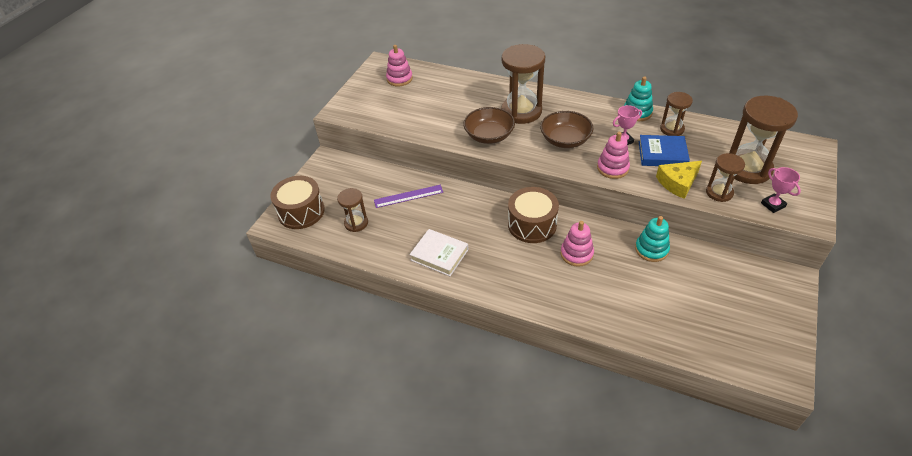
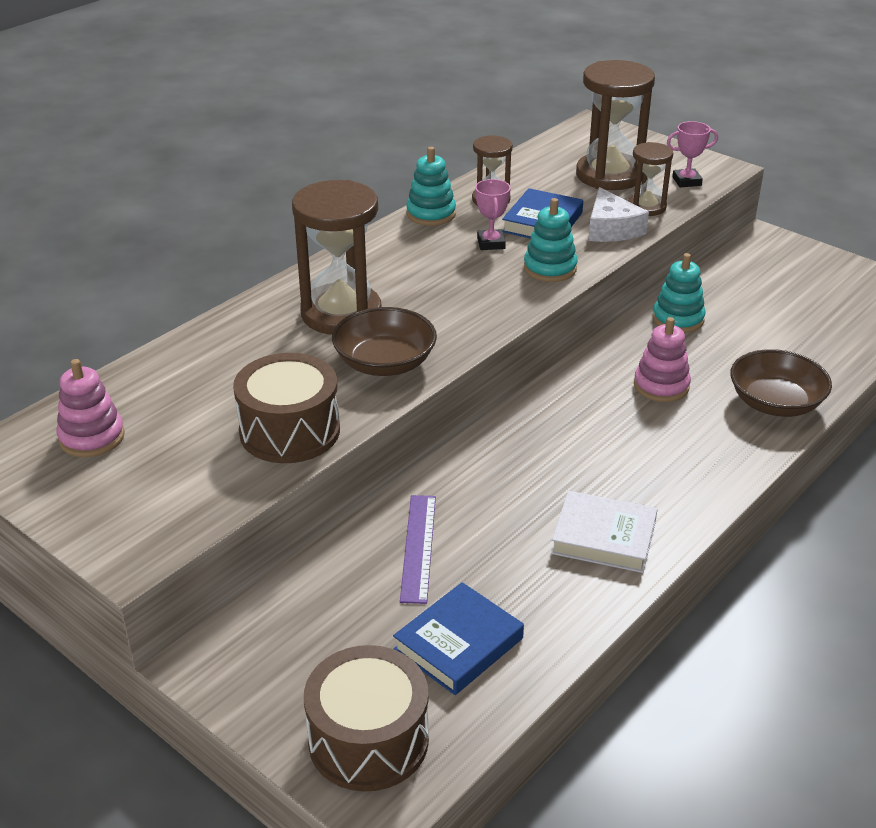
camera: 75 degrees left, 10 degrees down
brown hourglass [337,188,368,232] -> blue book [393,582,524,695]
white book [409,229,468,276] -> white book turned 60 degrees clockwise [551,491,657,573]
brown drum [508,187,559,243] -> brown drum moved to [233,353,340,463]
brown bowl [540,111,594,148] -> brown bowl moved to [730,349,832,417]
pink stacking toy [597,132,630,179] -> turquoise stacking toy [524,198,577,282]
yellow cheese [656,161,702,199] -> white cheese [588,187,649,242]

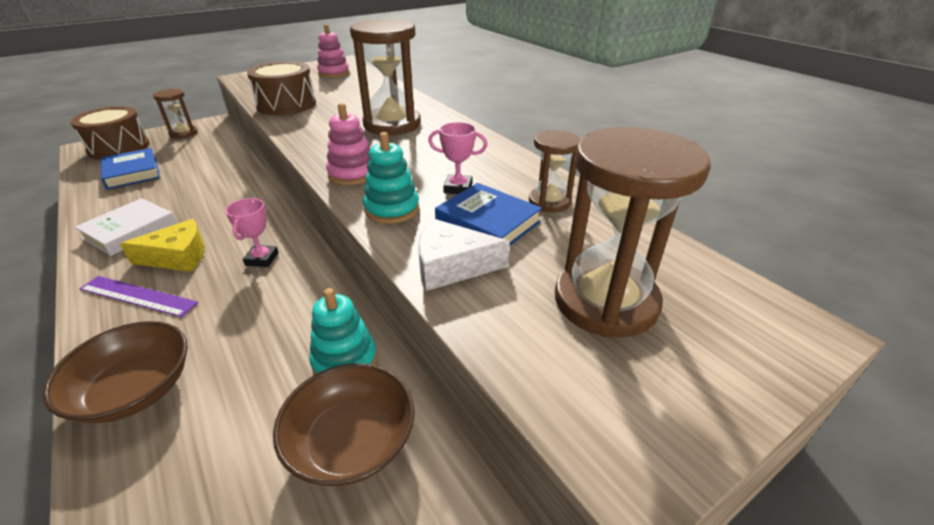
camera: 105 degrees right, 0 degrees up
brown bowl [332,307,437,376] -> brown bowl moved to [273,363,415,486]
purple ruler [400,495,436,604] -> purple ruler moved to [79,276,198,317]
turquoise stacking toy [406,147,456,226] -> none
brown hourglass [628,142,673,216] -> brown hourglass moved to [153,89,198,139]
pink stacking toy [634,317,691,402] -> pink stacking toy moved to [326,103,370,185]
pink trophy [667,121,718,187] -> pink trophy moved to [225,198,279,267]
none -> yellow cheese [120,219,205,272]

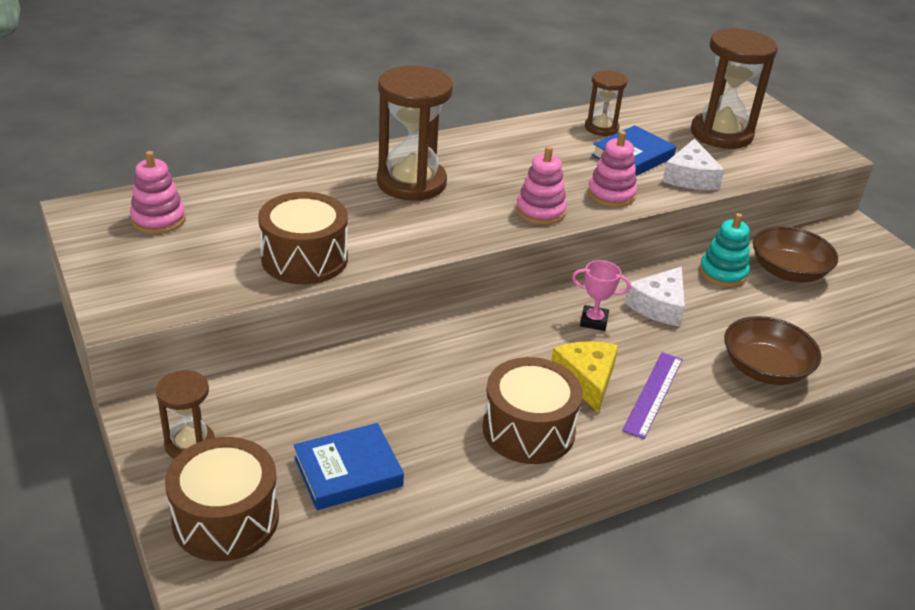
camera: 85 degrees left, 0 degrees up
white book [75,198,177,256] -> brown drum [483,357,583,464]
turquoise stacking toy [363,132,419,224] -> pink stacking toy [587,131,637,207]
pink trophy [428,122,488,194] -> none
none -> white cheese [624,266,685,326]

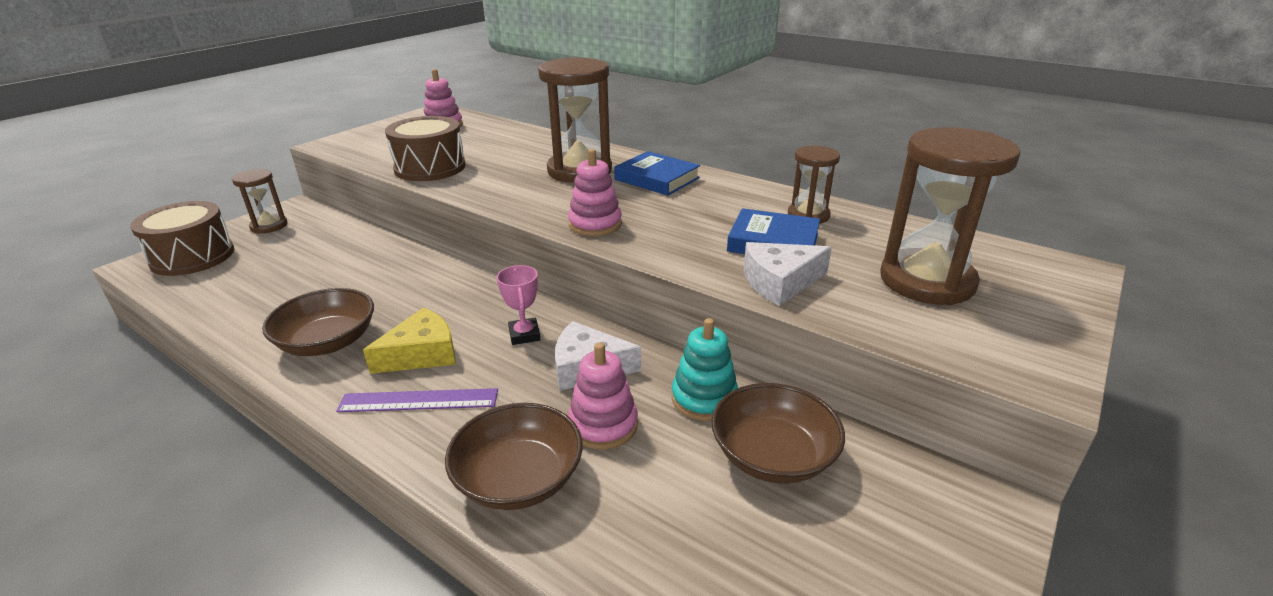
camera: 65 degrees right, 5 degrees down
blue book [294,423,404,510] -> blue book moved to [614,151,700,196]
brown drum [483,357,583,464] -> brown bowl [262,288,374,356]
pink stacking toy [587,131,637,207] -> pink stacking toy moved to [568,342,638,450]

